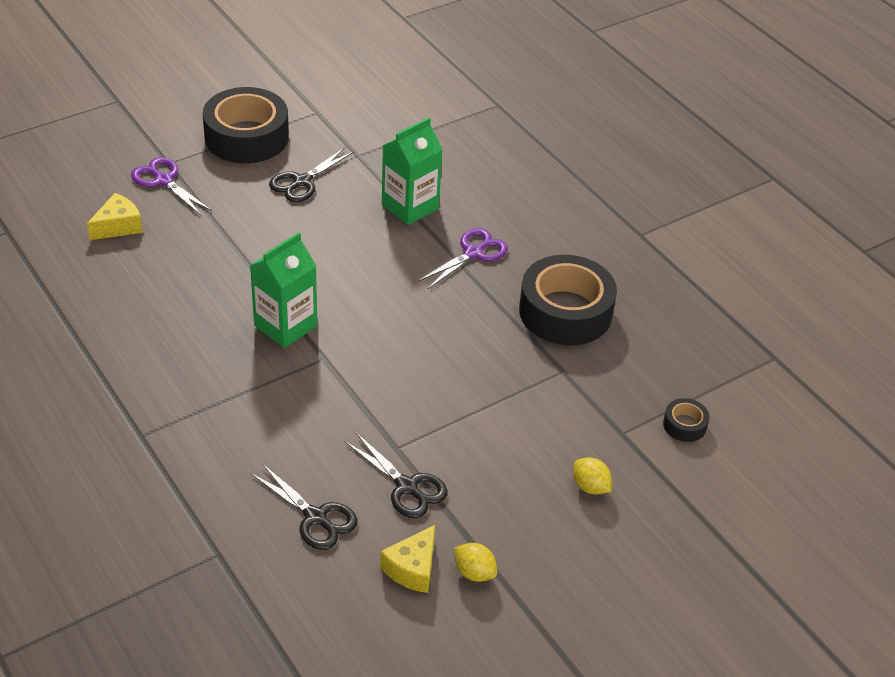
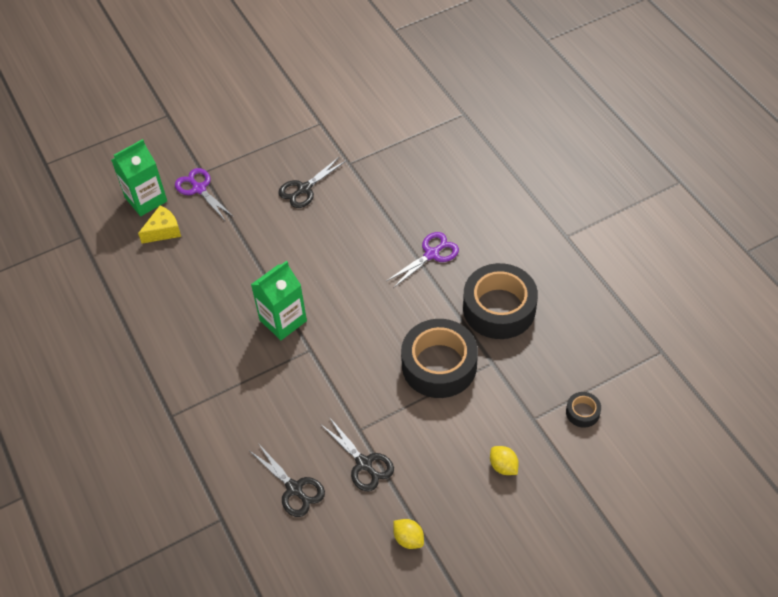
camera: 10 degrees right, 10 degrees up
black tape [203,87,289,163] -> black tape moved to [401,319,478,398]
yellow cheese [380,525,435,593] -> none
green carton [382,117,443,225] -> green carton moved to [111,139,167,216]

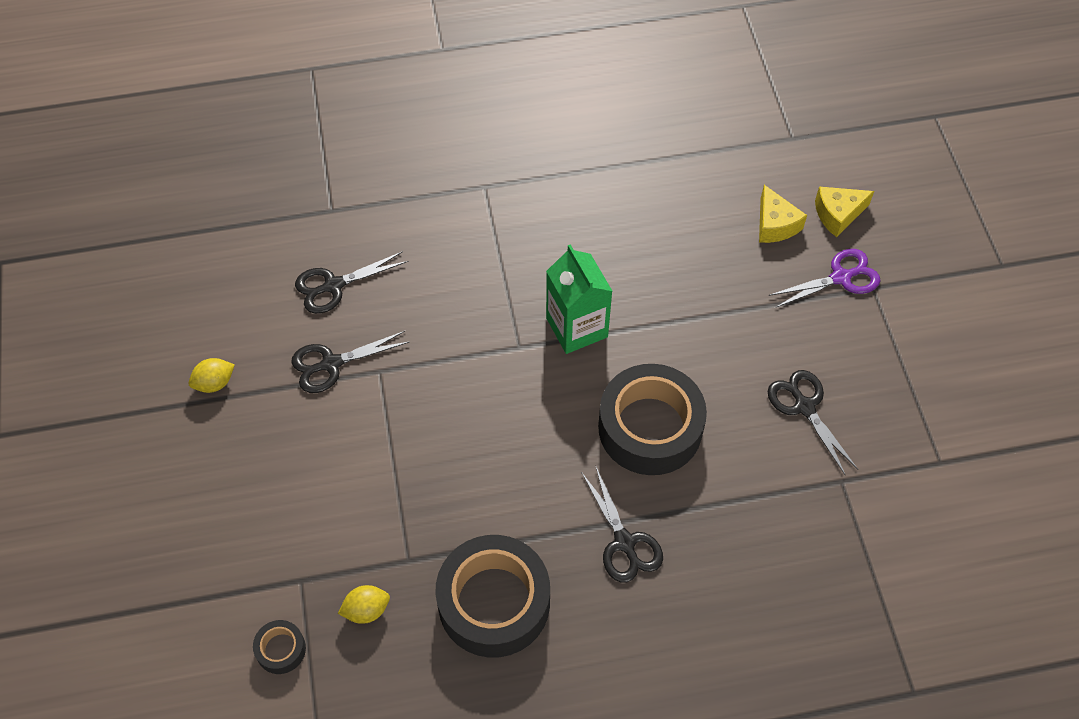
camera: 105 degrees right, 5 degrees up
green carton [111,139,167,216] -> yellow cheese [815,187,874,237]
purple scissors [387,232,459,288] -> black scissors [581,465,663,583]
black tape [401,319,478,398] -> black tape moved to [598,364,707,475]
yellow lemon [490,446,519,475] -> yellow lemon moved to [338,585,390,624]

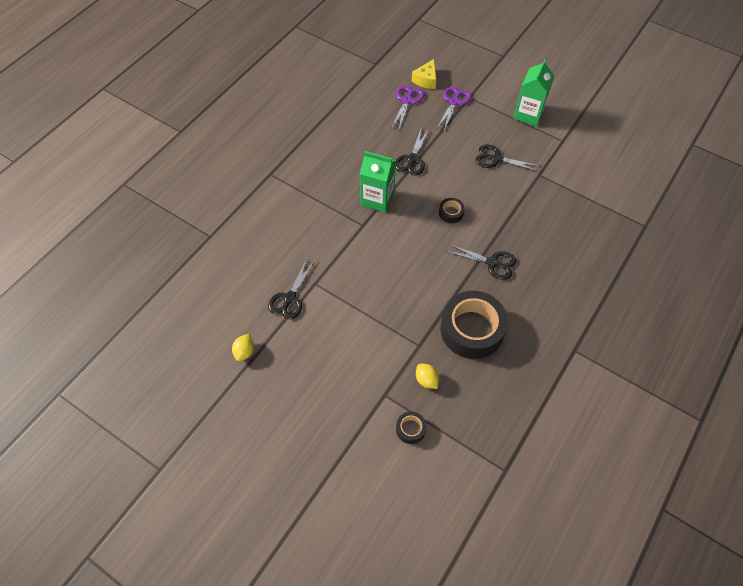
camera: 45 degrees left, 0 degrees up
black scissors [295,251,408,314] -> black scissors moved to [395,127,429,175]
yellow lemon [338,585,390,624] -> yellow lemon turned 60 degrees counterclockwise [416,364,439,389]
black tape [598,364,707,475] -> black tape [439,198,465,223], size x0.43
yellow cheese [759,185,807,243] -> purple scissors [392,85,424,129]
none -> green carton [513,59,554,126]

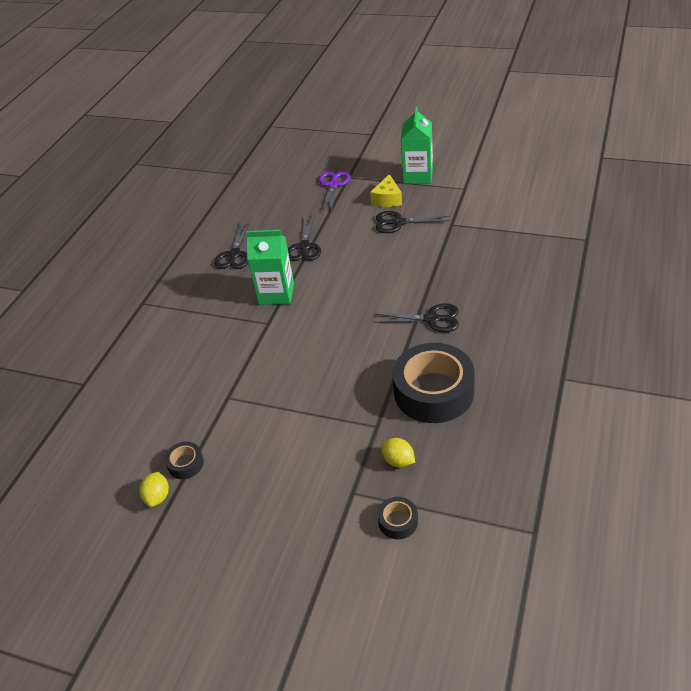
camera: 10 degrees left, 15 degrees down
black scissors [268,259,315,319] -> black scissors moved to [214,223,249,269]
purple scissors [392,85,424,129] -> none
yellow cheese [412,59,436,89] -> yellow cheese moved to [370,174,402,207]
black tape [439,198,465,223] -> black tape moved to [165,442,204,479]

